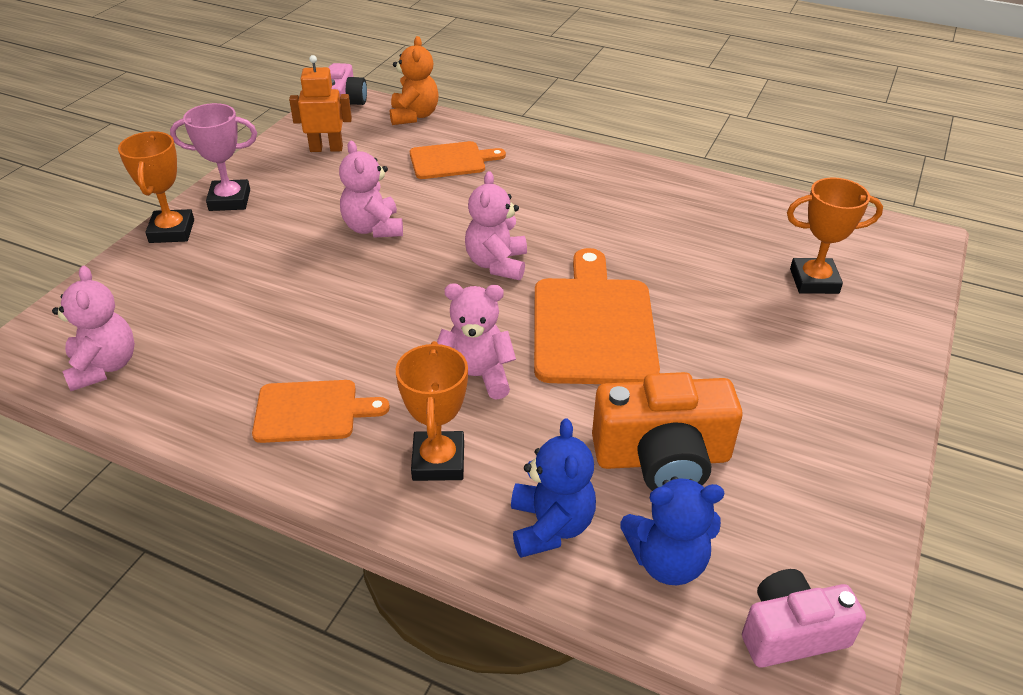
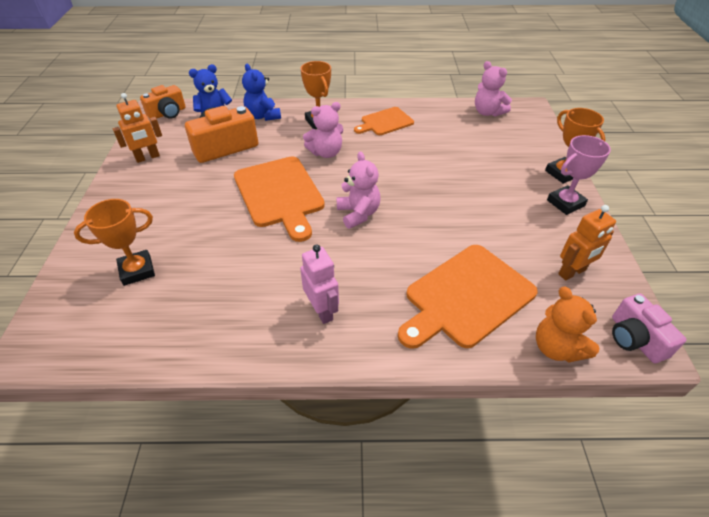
camera: 155 degrees right, 5 degrees up
pink teddy bear [339,141,403,238] -> none
orange cutting board [410,141,506,179] -> orange cutting board [398,245,538,349], size x1.71
pink camera [742,569,866,668] -> orange camera [140,85,186,119]
none -> orange robot [113,93,162,163]
none -> pink robot [300,244,339,324]

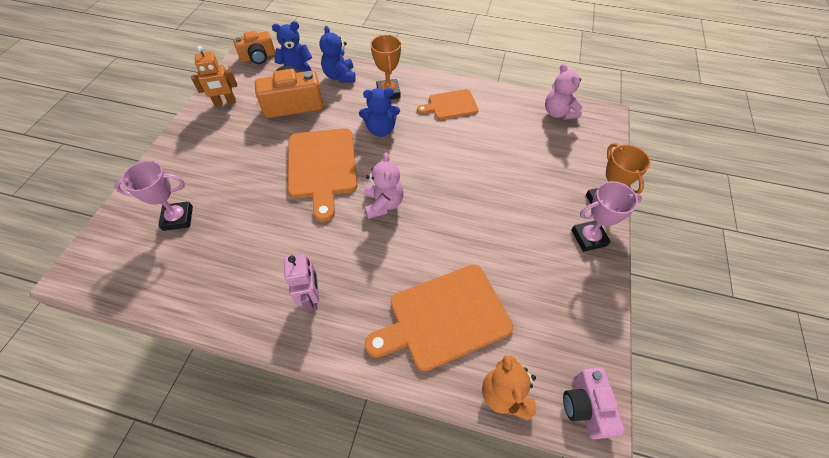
camera: 15 degrees right, 10 degrees up
orange trophy [74,199,155,286] -> pink trophy [114,161,193,231]
pink teddy bear [303,102,343,158] -> blue teddy bear [359,88,400,137]
orange robot [558,205,616,281] -> none

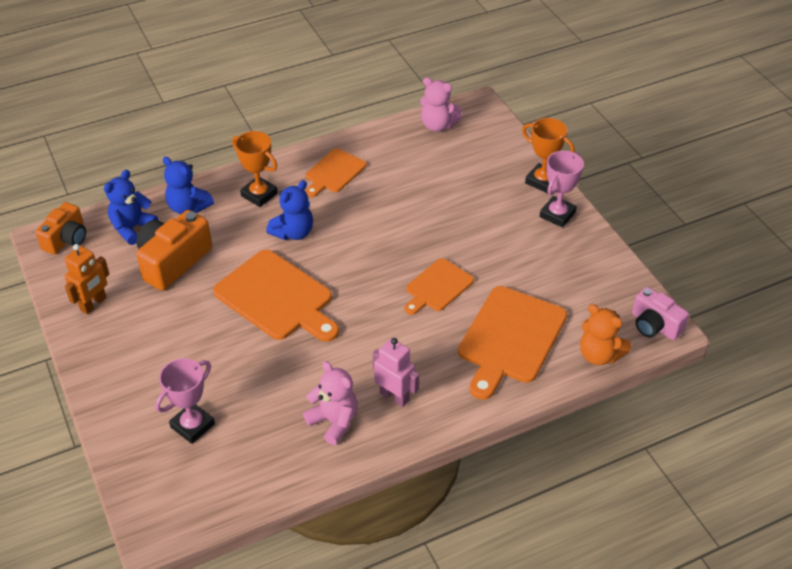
camera: 40 degrees left, 10 degrees down
pink teddy bear [364,152,404,219] -> pink teddy bear moved to [303,361,358,445]
none -> orange cutting board [404,258,474,315]

